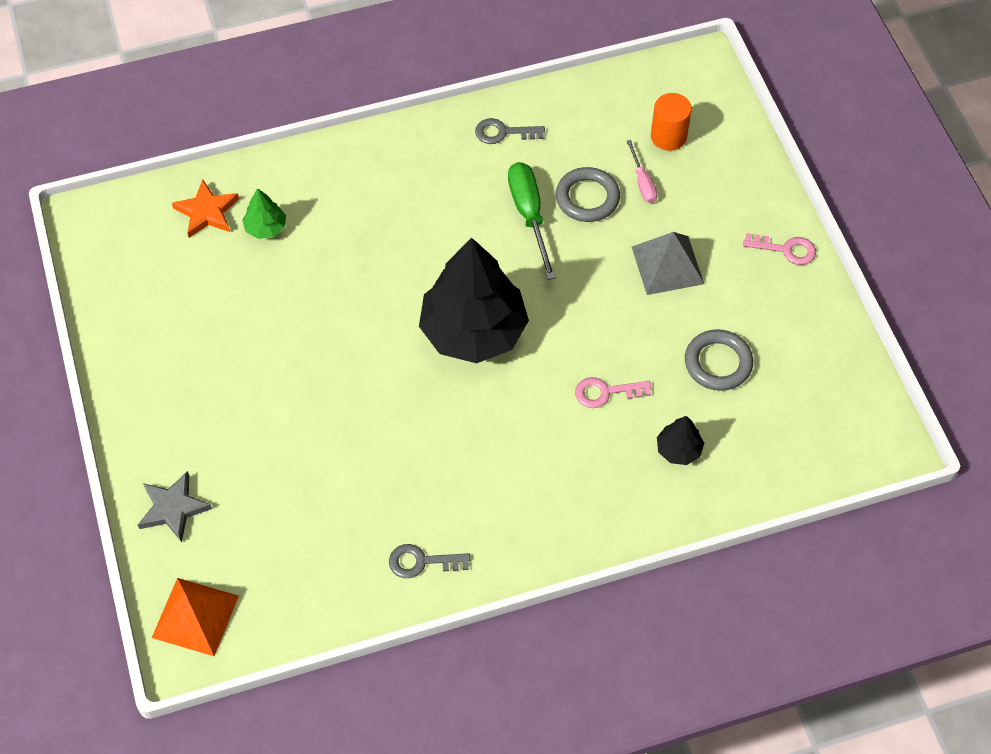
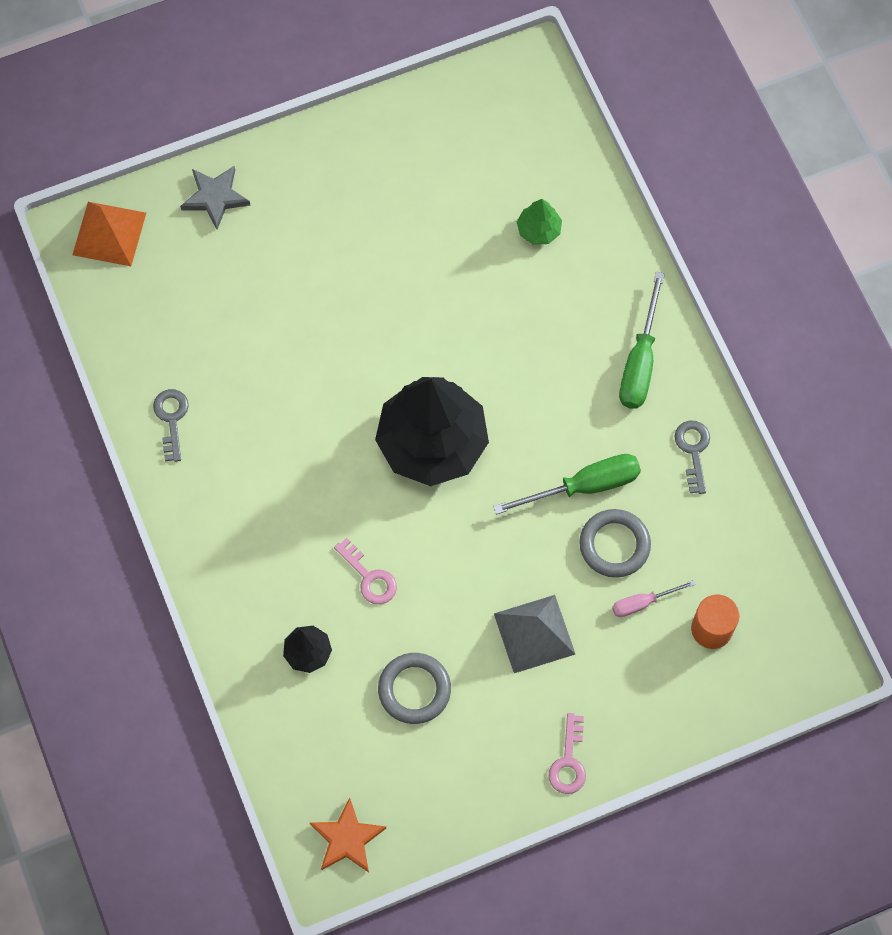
camera: 85 degrees right, 10 degrees up
orange star [172,179,239,238] -> orange star moved to [310,797,386,872]
pink key [575,377,651,408] -> pink key turned 150 degrees clockwise [334,538,397,604]
none -> green screwdriver [619,272,665,409]

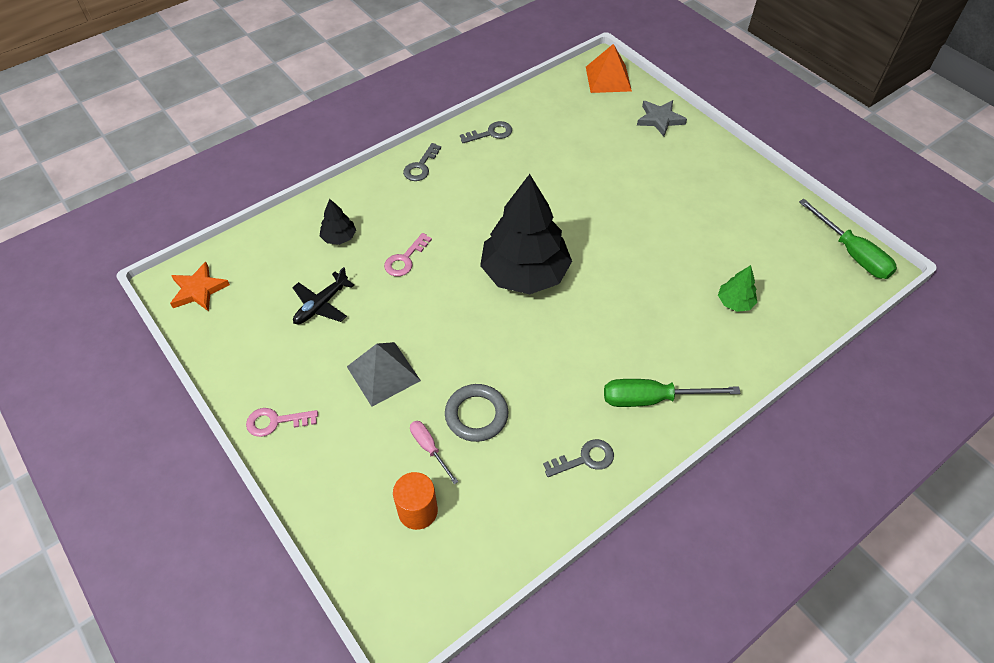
camera: 75 degrees right, 15 degrees down
grey ring [378,653,451,724] -> black plane [292,267,354,324]
green screwdriver [493,454,641,514] -> green screwdriver moved to [799,199,897,279]
none -> grey key [403,143,441,181]

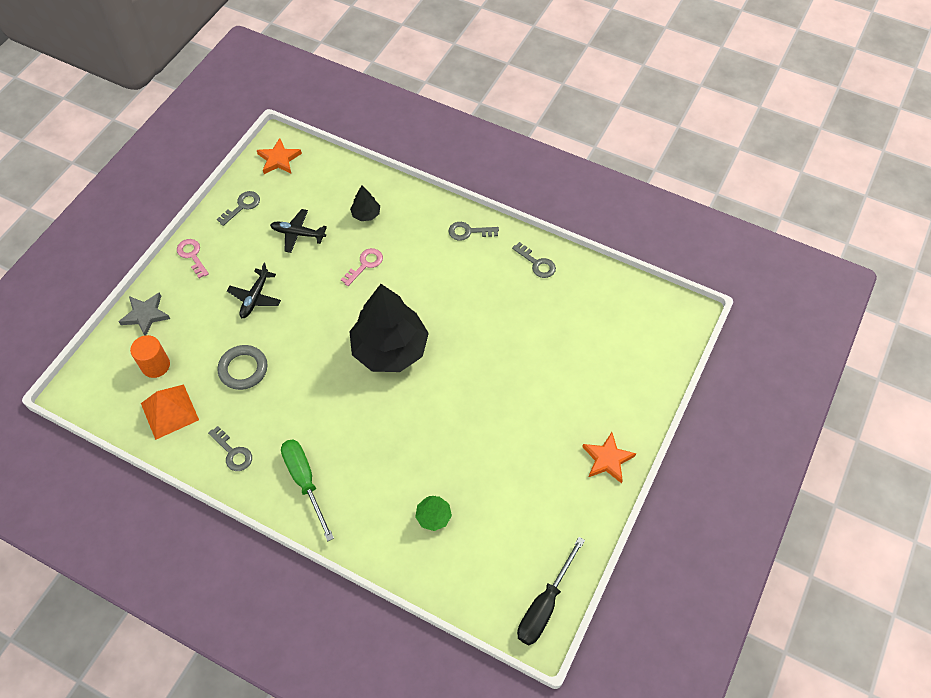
camera: 65 degrees right, 5 degrees up
grey pyramid [347,342,421,407] -> black plane [227,263,281,318]
pink key [384,233,432,276] -> pink key turned 120 degrees clockwise [341,248,383,286]
pink screwdriver [410,421,458,484] -> none
orange pyramid [586,44,632,93] -> orange pyramid moved to [141,384,199,440]
grey star [637,100,687,137] -> grey star moved to [119,292,170,336]
green screwdriver [799,199,897,279] -> black screwdriver [517,537,585,645]
none -> grey key [217,191,260,226]
none -> orange star [582,432,636,484]

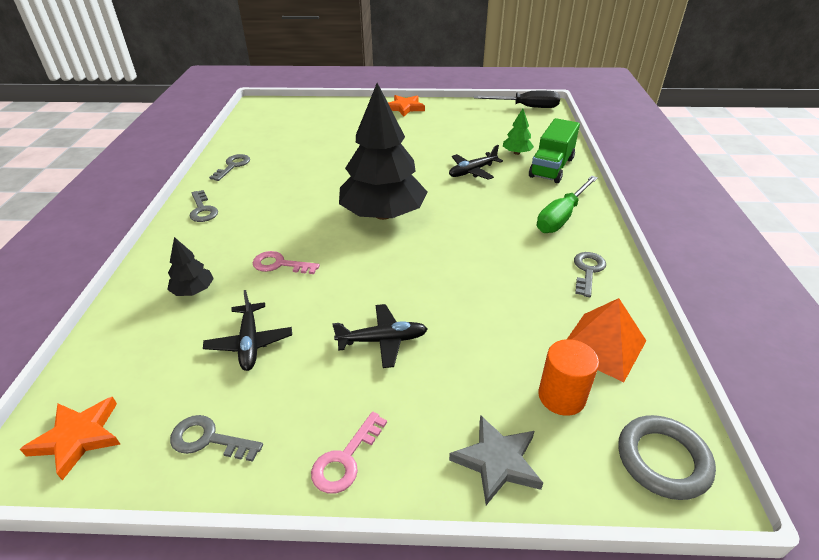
camera: 115 degrees left, 20 degrees down
grey ring [217,345,267,390] -> grey ring moved to [618,415,716,500]
none -> black plane [449,145,503,180]
none -> green truck [529,118,580,183]

